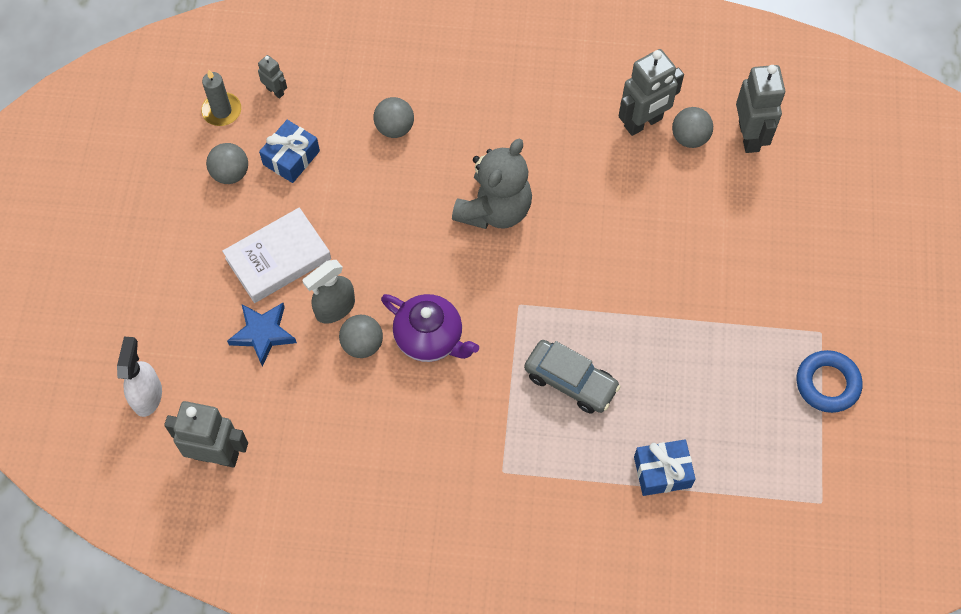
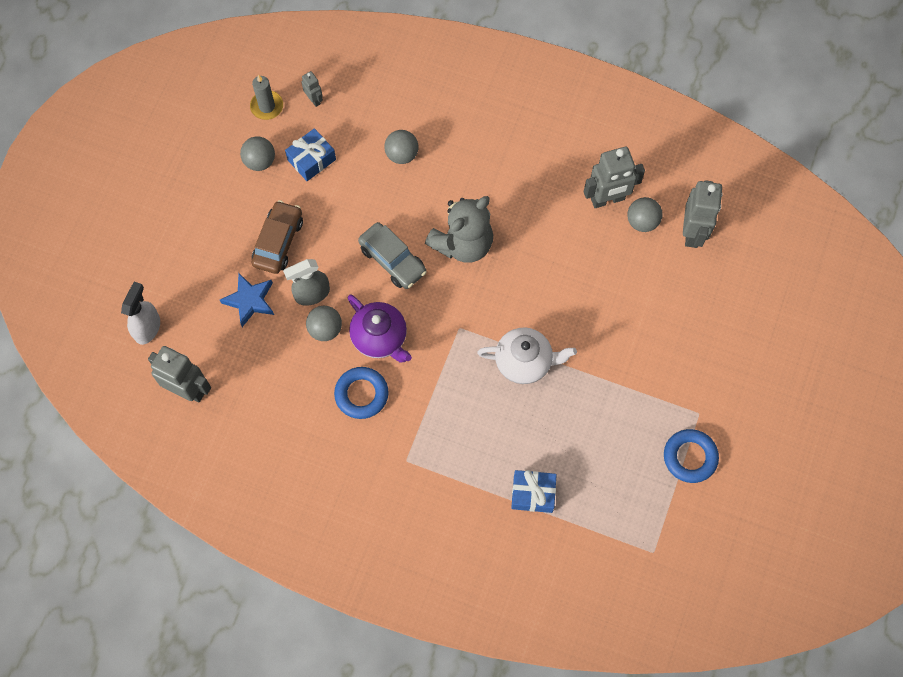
camera: 15 degrees right, 5 degrees up
white book [222,207,331,303] -> brown car [252,200,303,274]
grey car [524,340,621,414] -> grey car moved to [358,222,427,289]
none -> blue ring [334,367,389,419]
none -> white teapot [477,327,577,384]

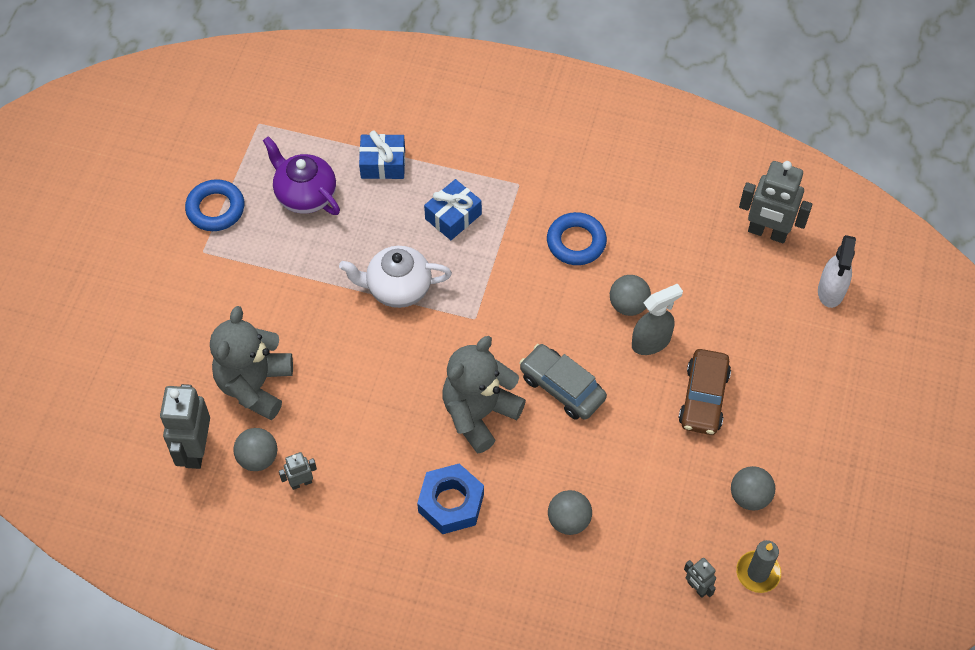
camera: 175 degrees right, 10 degrees down
blue star [220,273,274,327] -> none
blue gift [285,128,336,181] -> blue gift moved to [424,179,482,240]
purple teapot [348,295,412,362] -> purple teapot moved to [263,136,340,215]
grey robot [584,147,645,208] -> grey robot [279,452,317,490], size x0.50
none -> grey teddy bear [210,306,293,420]
none -> blue nut [417,464,484,534]

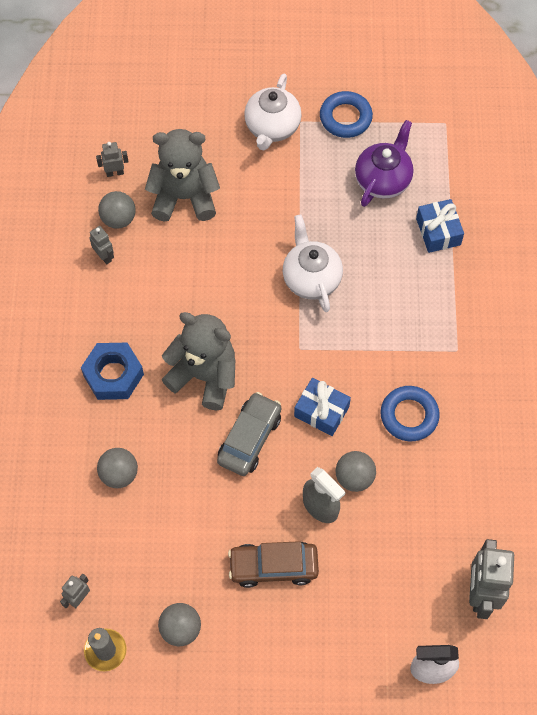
camera: 75 degrees right, 5 degrees up
grey robot [160,384,210,469] -> grey robot [96,142,128,177], size x0.50
blue gift [424,179,482,240] -> blue gift moved to [294,378,351,436]
none -> white teapot [244,74,302,150]

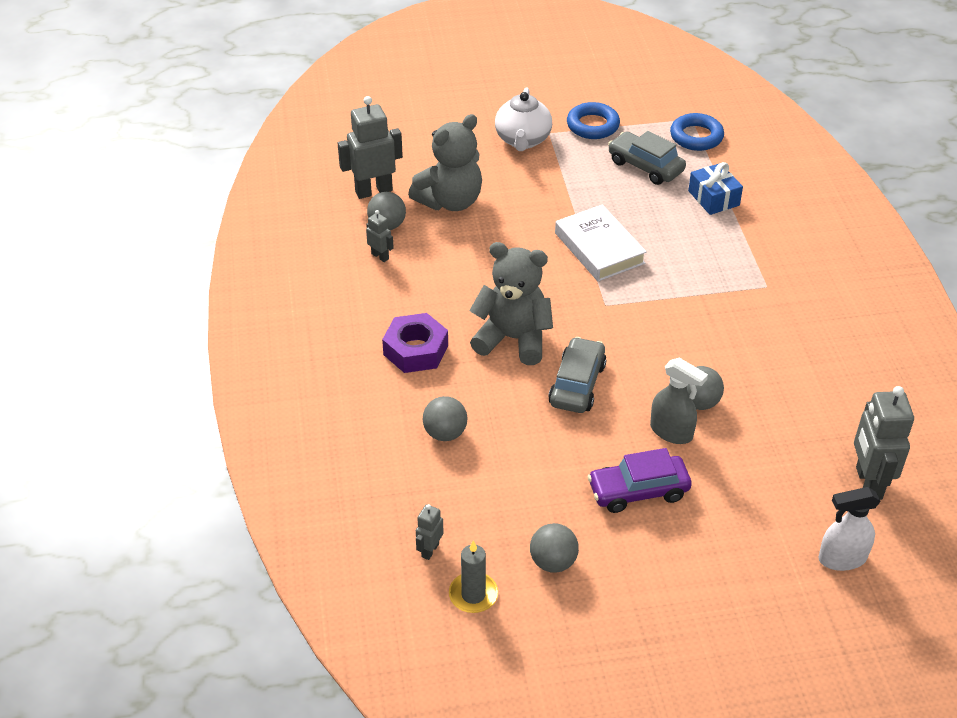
camera: 10 degrees left, 20 degrees down
blue nut [81,343,144,400] -> purple nut [382,313,448,373]
grey robot [96,142,128,177] -> grey robot [338,96,403,199], size x2.00
grey teddy bear [145,129,220,222] -> grey teddy bear turned 150 degrees clockwise [408,114,482,211]
brown car [228,541,319,588] -> purple car [588,448,692,513]
white teapot [283,215,343,312] -> white book [555,204,647,281]
blue gift [294,378,351,436] -> none
purple teapot [355,120,414,207] -> grey car [608,131,686,185]
blue ring [380,386,440,441] -> blue ring moved to [670,113,724,151]

